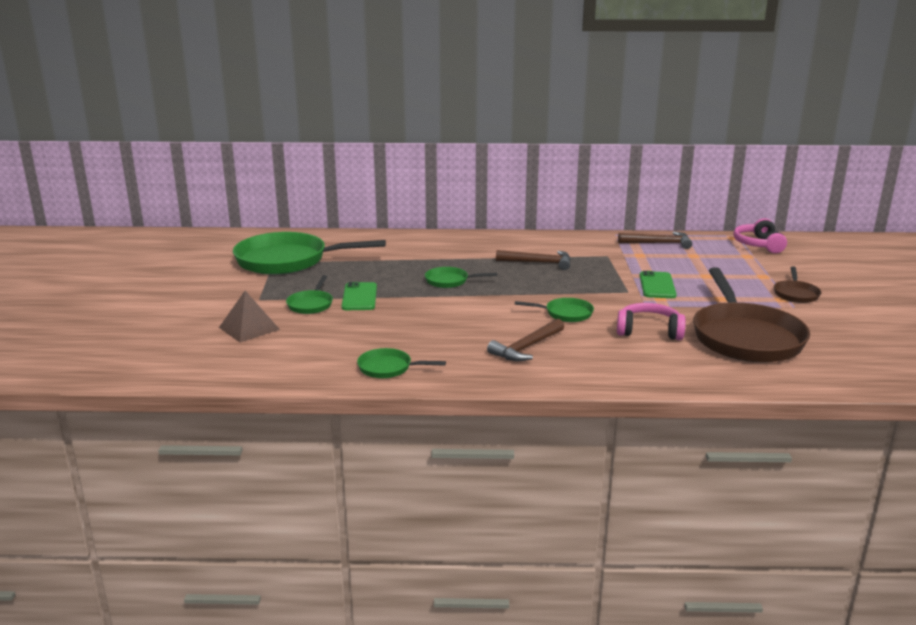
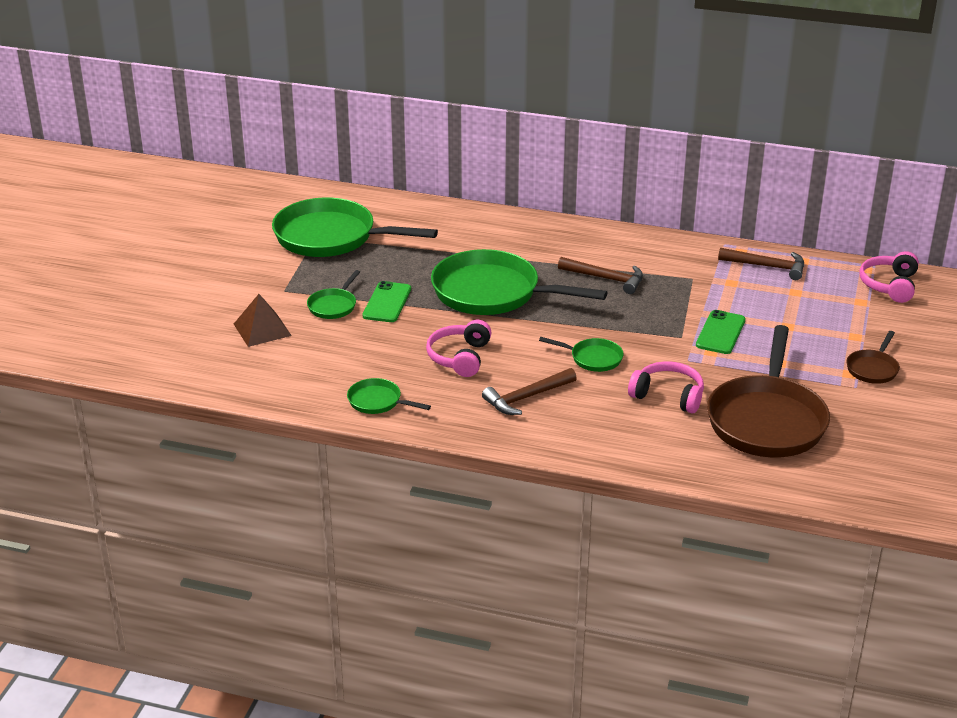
camera: 15 degrees right, 10 degrees up
green pan [425,267,497,288] -> green pan [431,249,607,315], size x2.21
none -> pink headphones [426,320,492,377]

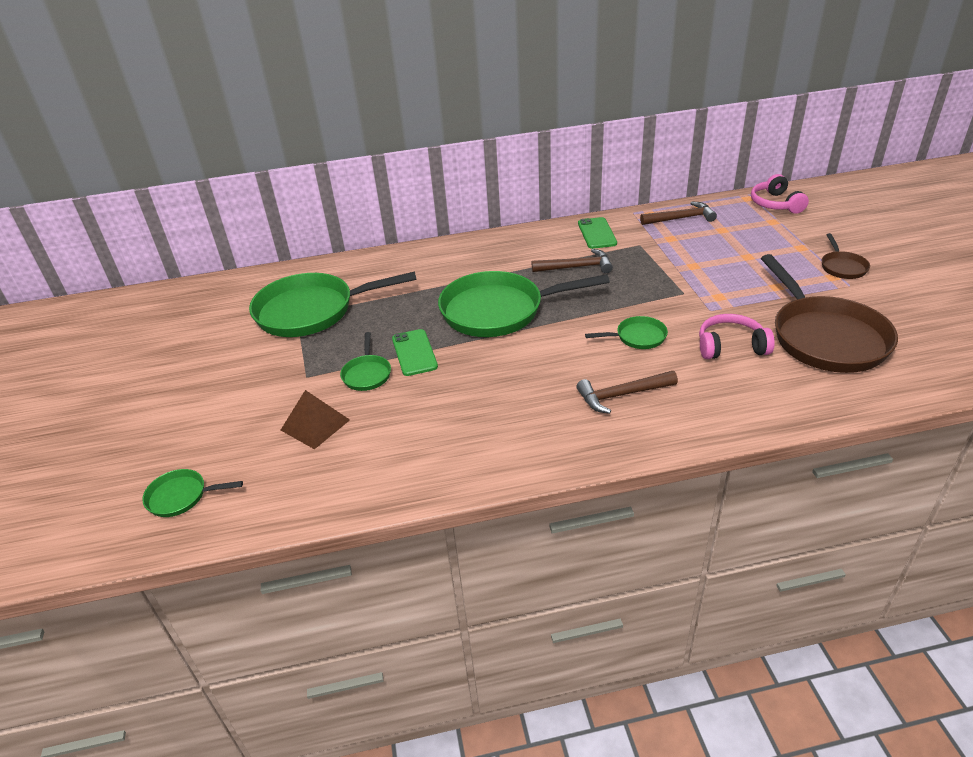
camera: 25 degrees left, 5 degrees up
green pan [347,378,431,414] -> green pan moved to [142,469,243,517]
pink headphones [426,320,492,377] -> none
brown hammer [482,368,577,415] -> brown hammer turned 45 degrees clockwise [576,371,678,414]
green phone [696,310,745,354] -> green phone moved to [578,217,617,249]

